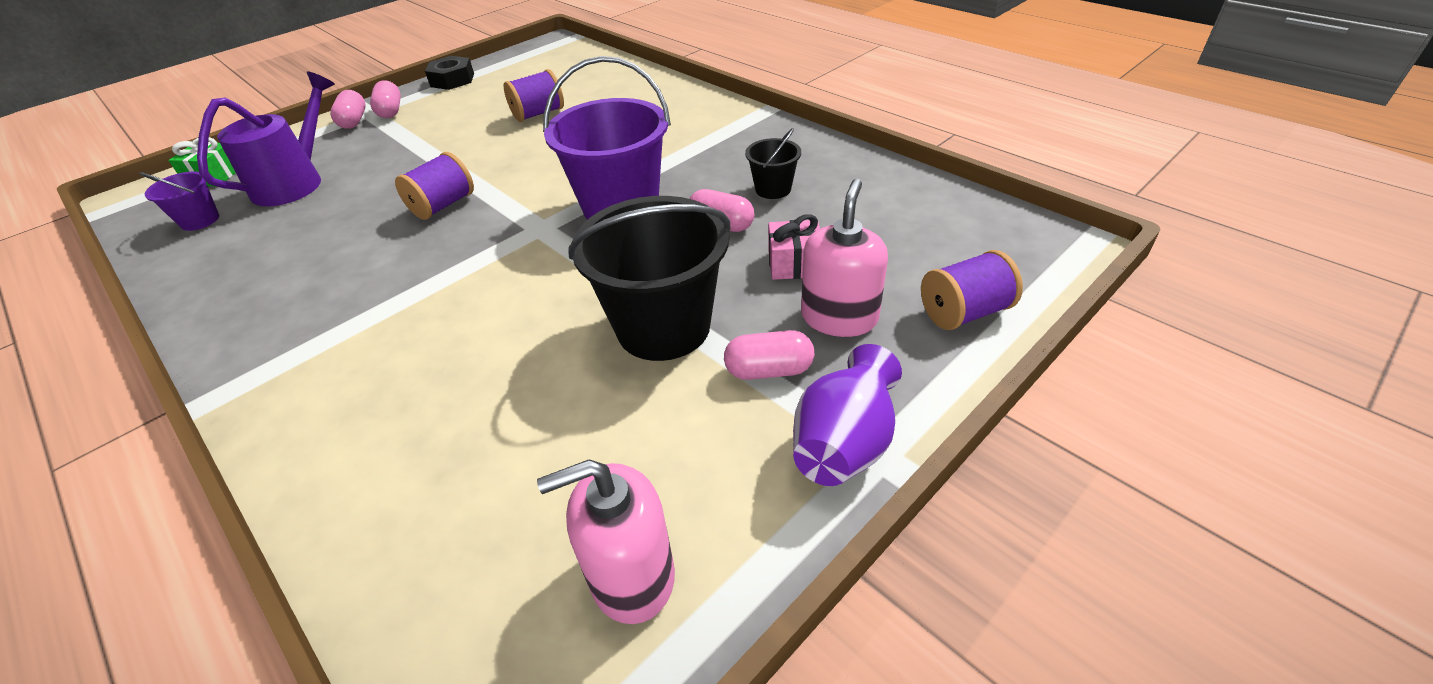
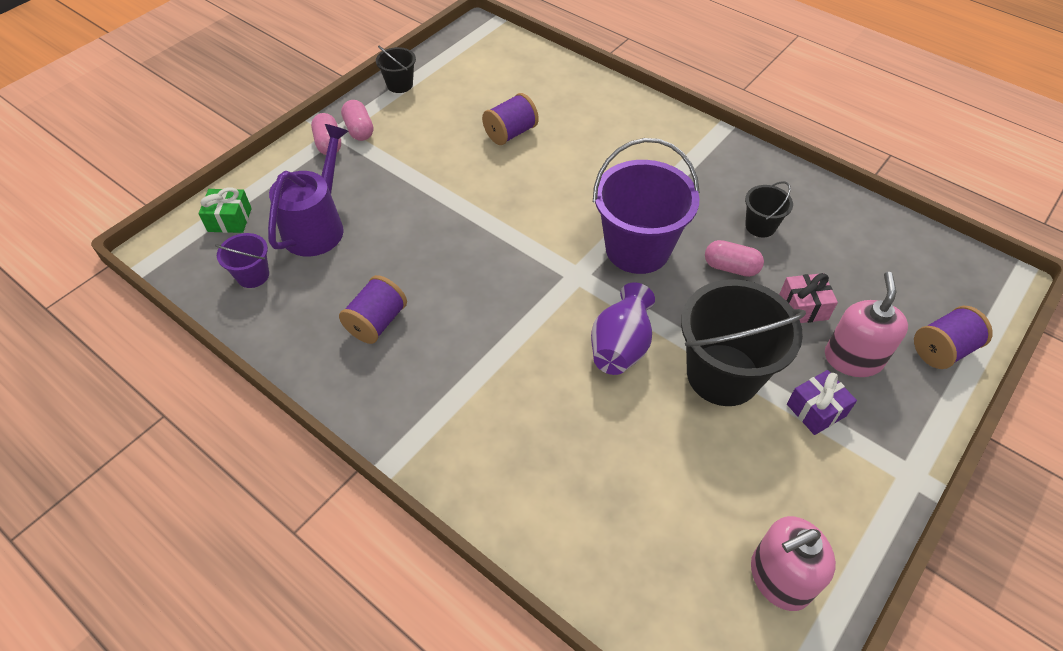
camera: 10 degrees left, 10 degrees up
purple spool [395,152,474,220] -> purple spool moved to [339,275,407,344]
black nut [425,56,474,90] -> black bucket [376,45,416,93]
pink capsule [724,330,814,380] -> purple gift [787,370,857,435]
purple vase [793,344,902,486] -> purple vase moved to [591,282,655,375]

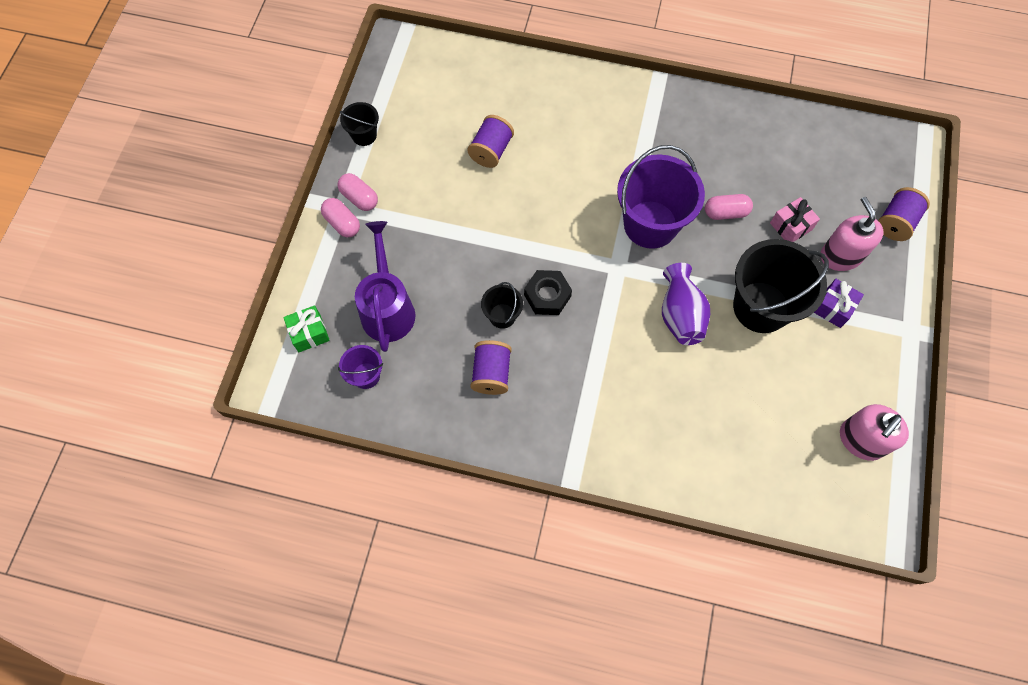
camera: 25 degrees left, 15 degrees up
black bucket [745,181,793,237] -> black bucket moved to [481,282,523,329]
none -> black nut [524,270,572,315]

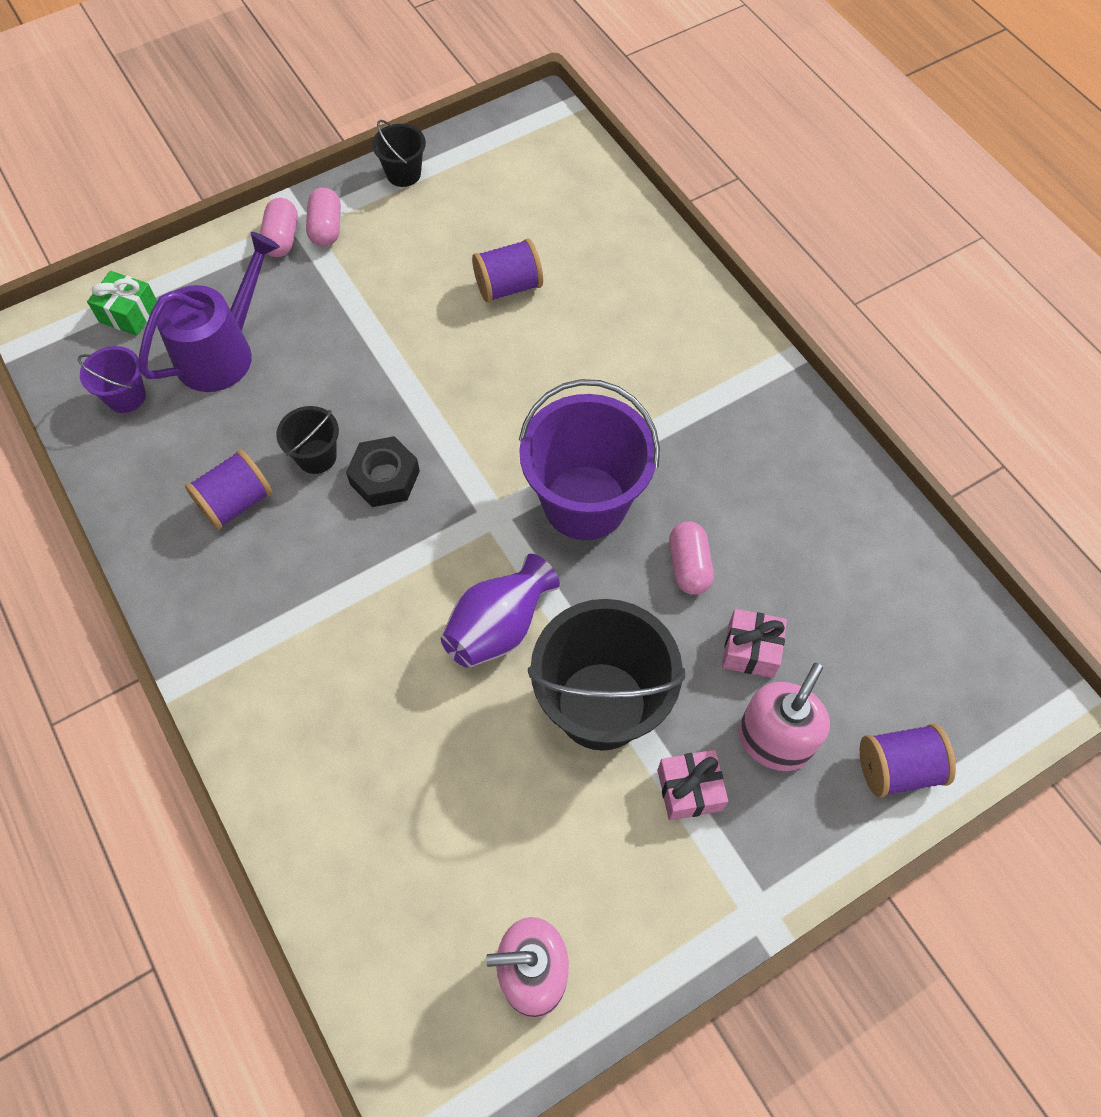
camera: 45 degrees right, 5 degrees down
pink capsule [705,194,753,220] -> pink capsule turned 45 degrees clockwise [669,521,714,595]
purple gift [814,279,864,328] -> pink gift [658,750,728,821]

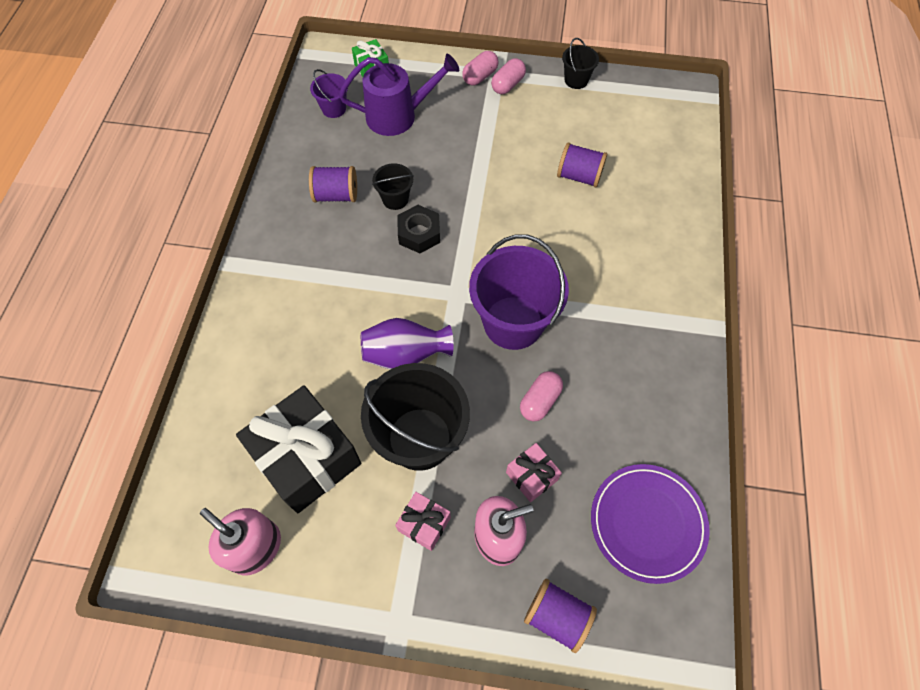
camera: 40 degrees right, 0 degrees up
none -> black gift [236,385,361,513]
none -> purple plate [591,464,710,584]

